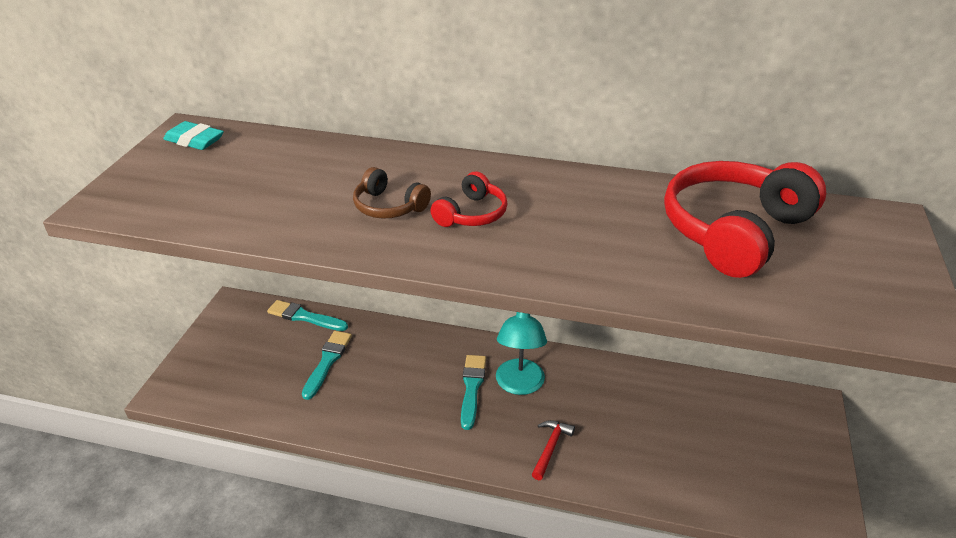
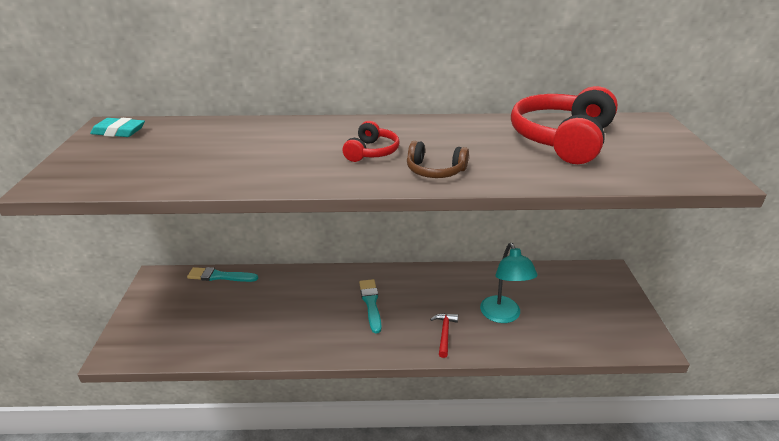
camera: 15 degrees left, 5 degrees down
turquoise brush [302,331,352,400] -> none
brown headphones [353,167,431,218] -> brown headphones moved to [407,141,469,178]
turquoise lamp [496,312,547,395] -> turquoise lamp moved to [480,243,538,323]

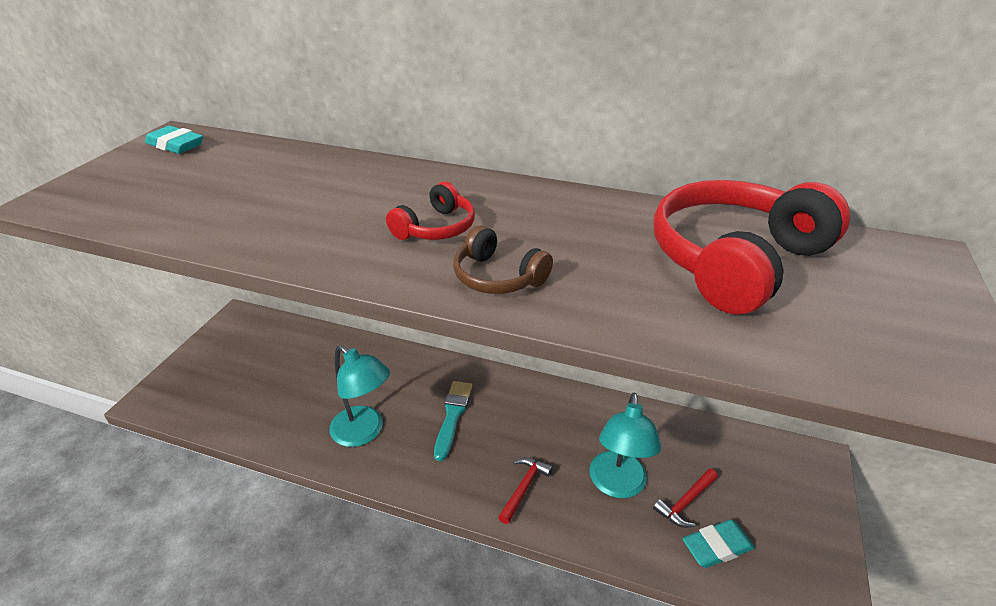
camera: 20 degrees right, 5 degrees up
turquoise brush [187,267,258,282] -> none
none -> turquoise lamp [329,345,390,447]
none -> red hammer [653,468,718,528]
none -> turquoise eraser [682,520,755,568]

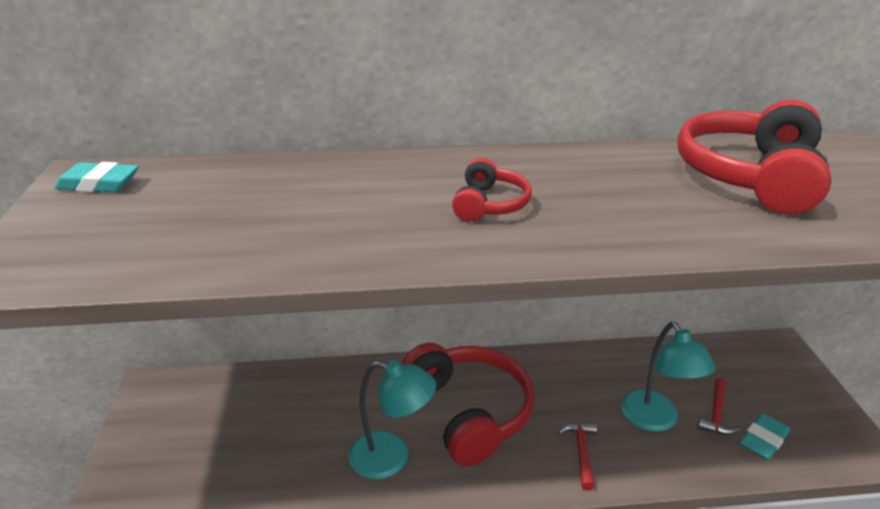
camera: 25 degrees left, 5 degrees down
turquoise brush [434,381,472,461] -> red headphones [402,343,535,466]
brown headphones [453,225,553,294] -> none

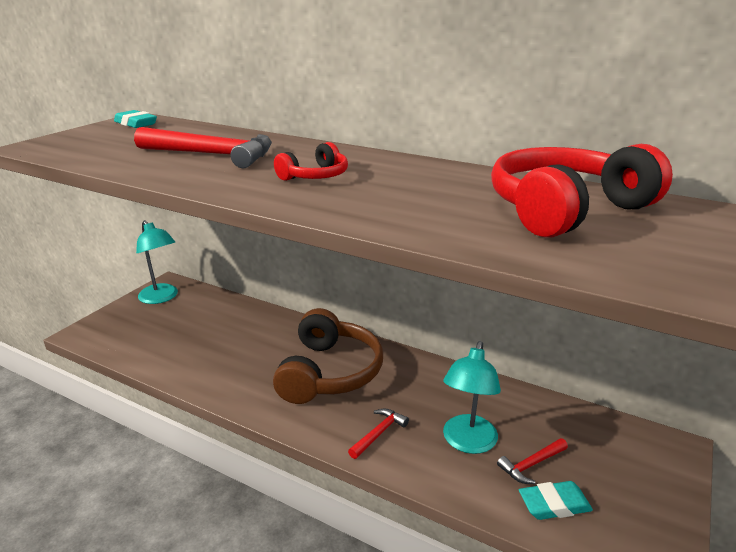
camera: 35 degrees right, 5 degrees down
turquoise lamp [349,360,436,479] -> turquoise lamp moved to [136,220,178,304]
red headphones [402,343,535,466] -> brown headphones [273,308,383,404]
none -> red hammer [134,127,272,168]

